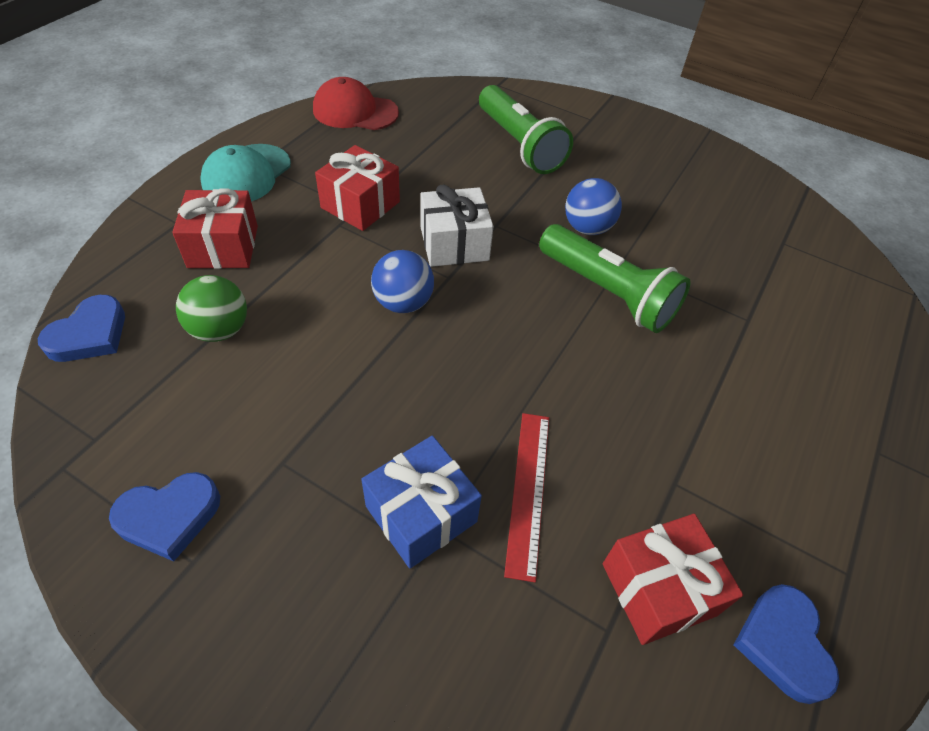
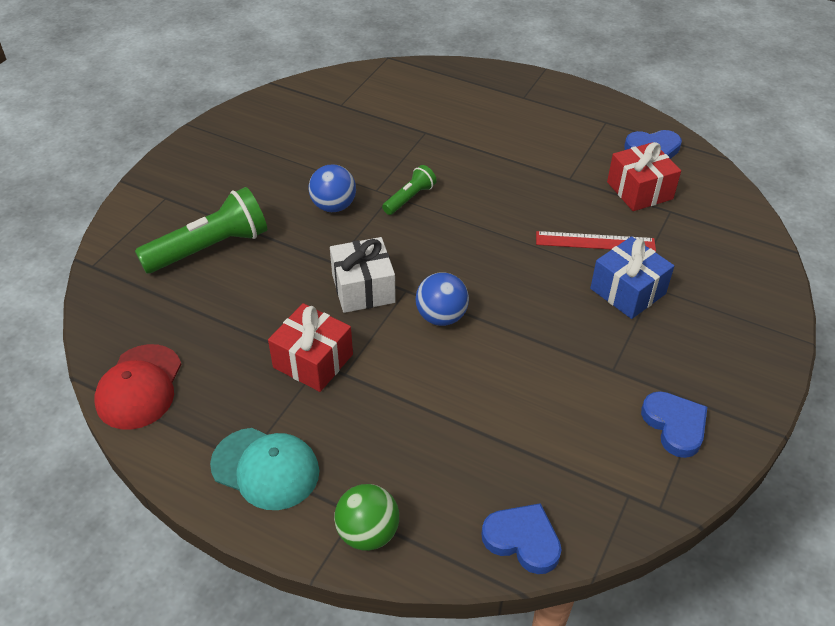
camera: 90 degrees left, 5 degrees down
red gift [172,188,258,269] -> none
green ball [176,275,247,342] -> green ball moved to [334,484,399,551]
green flashlight [539,224,691,333] -> green flashlight [382,165,437,215], size x0.53

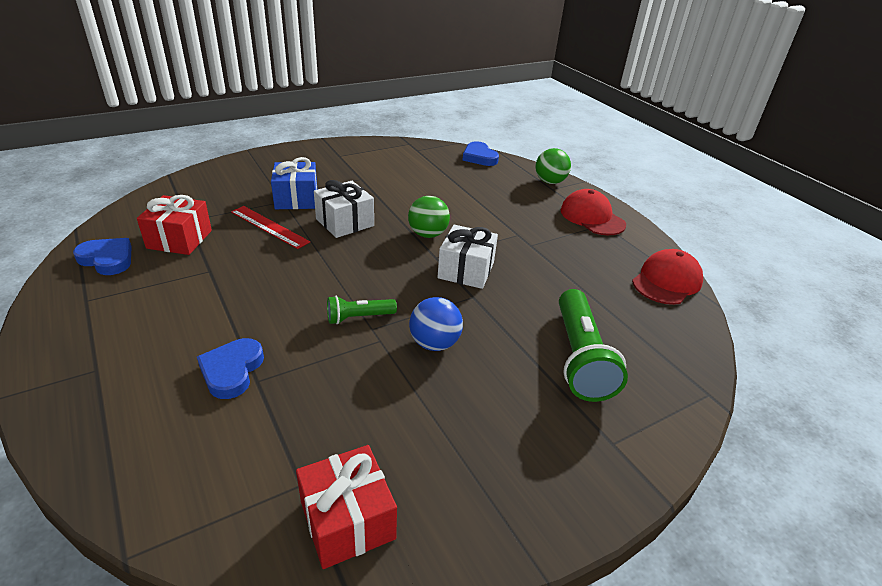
camera: 150 degrees left, 10 degrees down
green flashlight [135,187,267,273] -> green flashlight turned 90 degrees counterclockwise [559,289,628,402]
turquoise cap [210,428,319,510] -> red cap [560,189,626,235]
red gift [268,303,353,392] -> red gift moved to [296,445,397,569]
blue ball [416,272,469,326] -> green ball [408,196,450,238]
blue heart [641,391,707,458] -> blue heart moved to [197,338,264,399]
none -> white gift [314,180,374,238]

